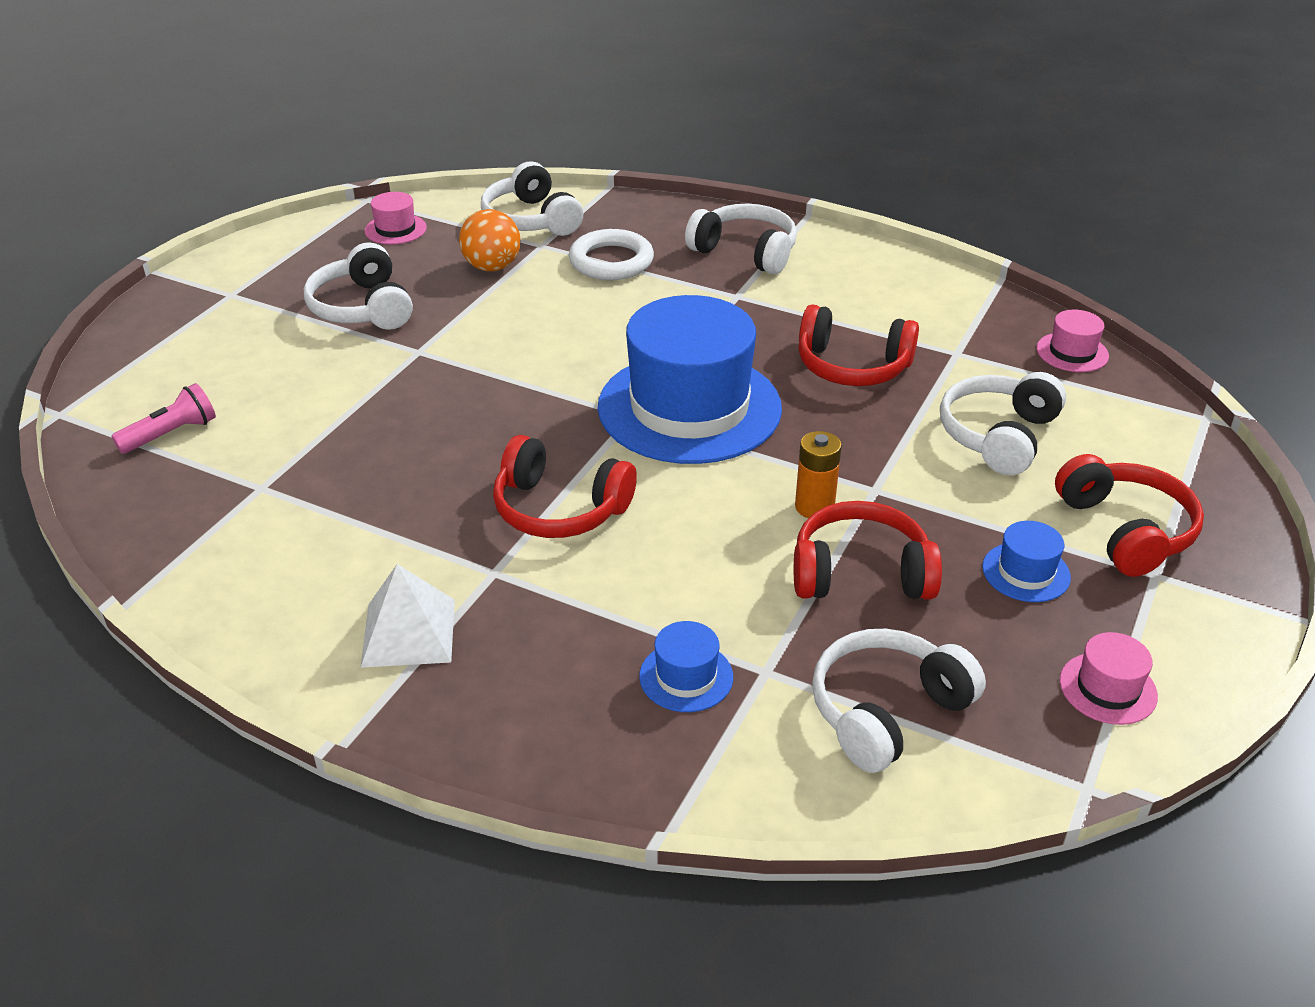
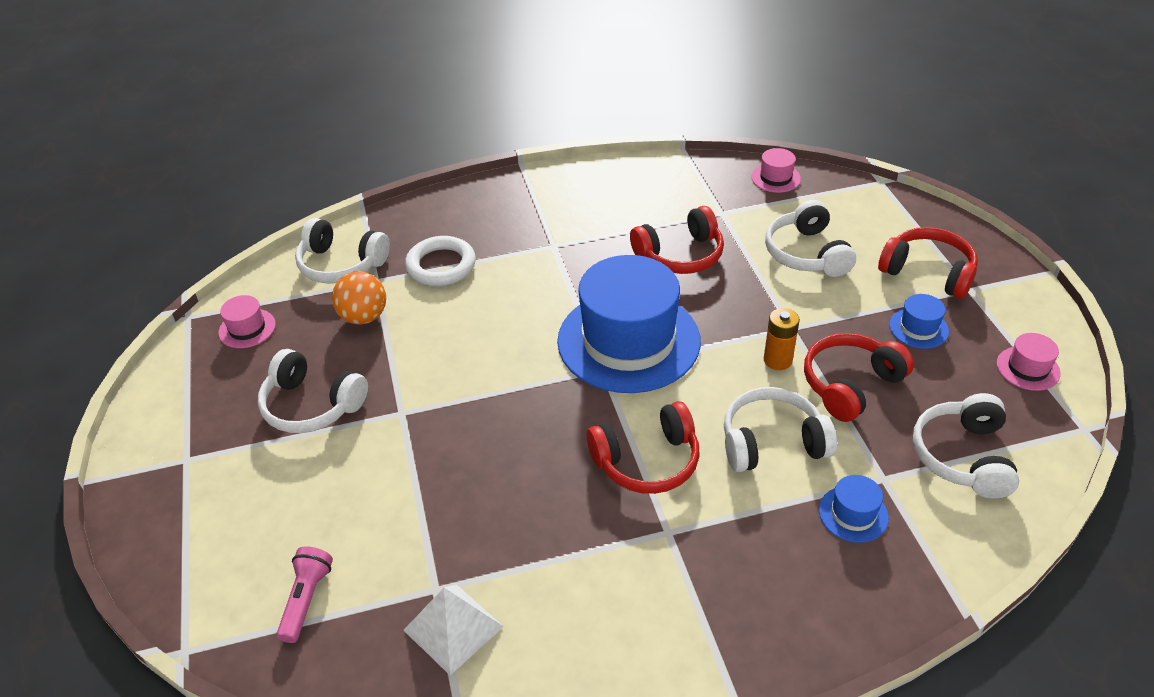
camera: 40 degrees left, 5 degrees up
white pyramid [360,564,455,668] -> white pyramid moved to [403,584,504,675]
white headphones [685,204,797,274] -> white headphones moved to [724,387,837,472]

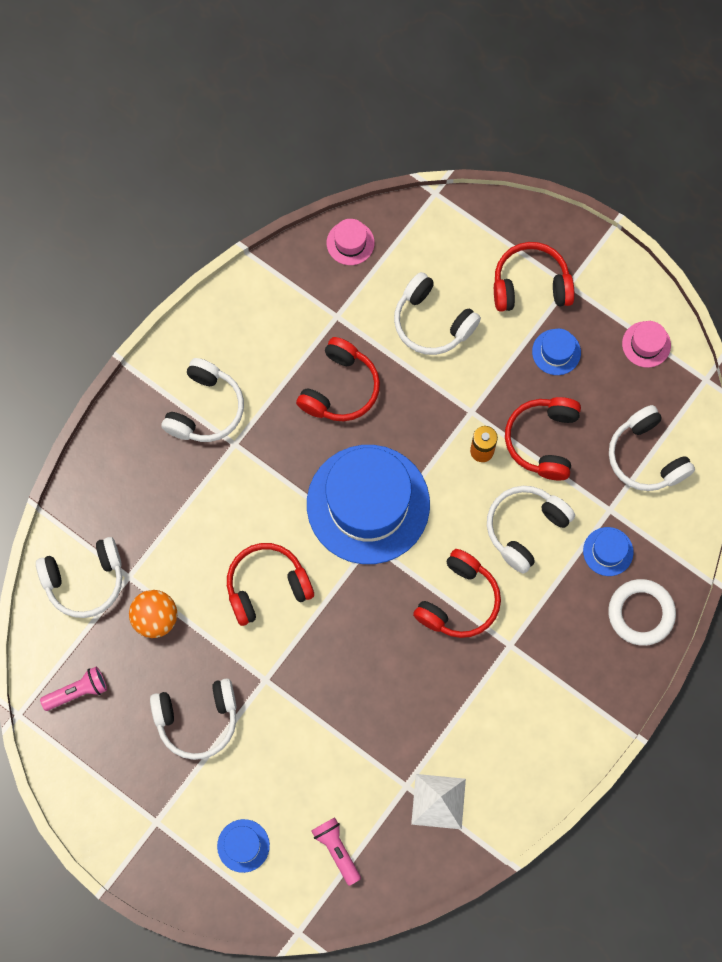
camera: 40 degrees left, 30 degrees up
pink hat [218,295,276,348] -> pink flashlight [40,666,107,711]
white ring [405,236,476,286] -> white ring moved to [608,579,676,646]
none -> white headphones [161,358,244,442]
none -> blue hat [217,819,270,873]
none -> red headphones [227,543,314,626]

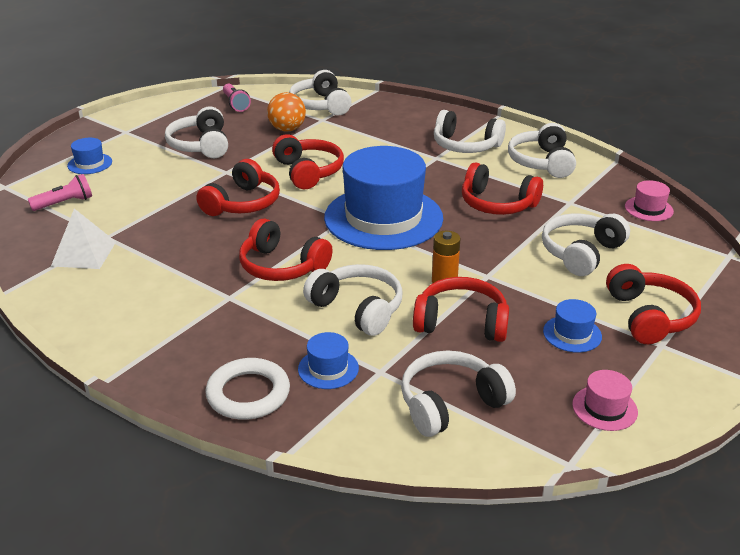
camera: 90 degrees right, 40 degrees down
none -> red headphones [196,159,280,216]
none -> white headphones [508,123,576,178]

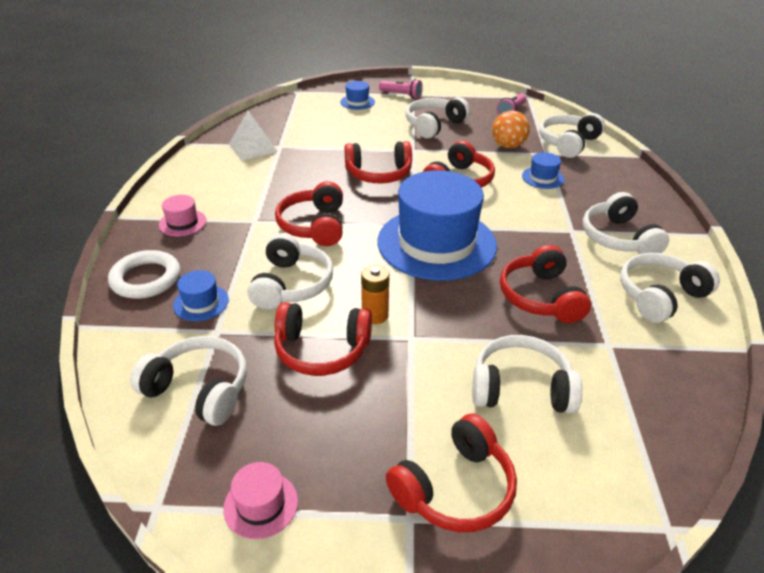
camera: 55 degrees right, 5 degrees up
pink flashlight [28,174,92,211] -> pink flashlight moved to [379,79,423,99]
red headphones [413,277,509,342] -> red headphones turned 120 degrees clockwise [274,302,372,376]
blue hat [543,299,602,353] -> blue hat moved to [522,152,564,189]
pink hat [625,180,674,221] -> pink hat moved to [159,195,206,236]

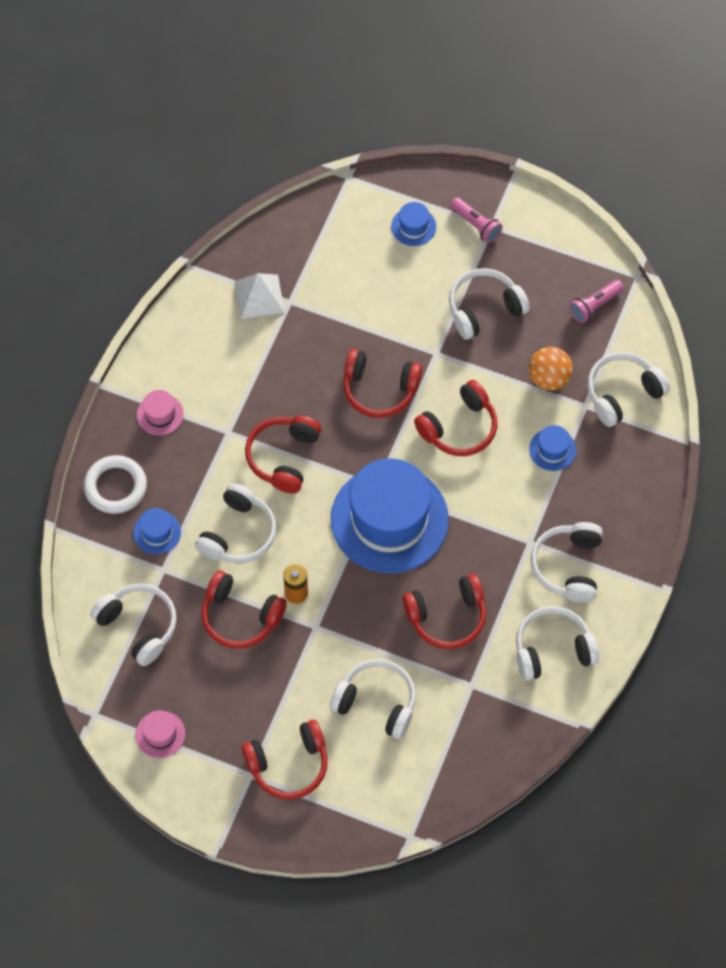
camera: 20 degrees right, 25 degrees up
red headphones [500,245,591,323] -> red headphones turned 120 degrees counterclockwise [403,574,486,649]

